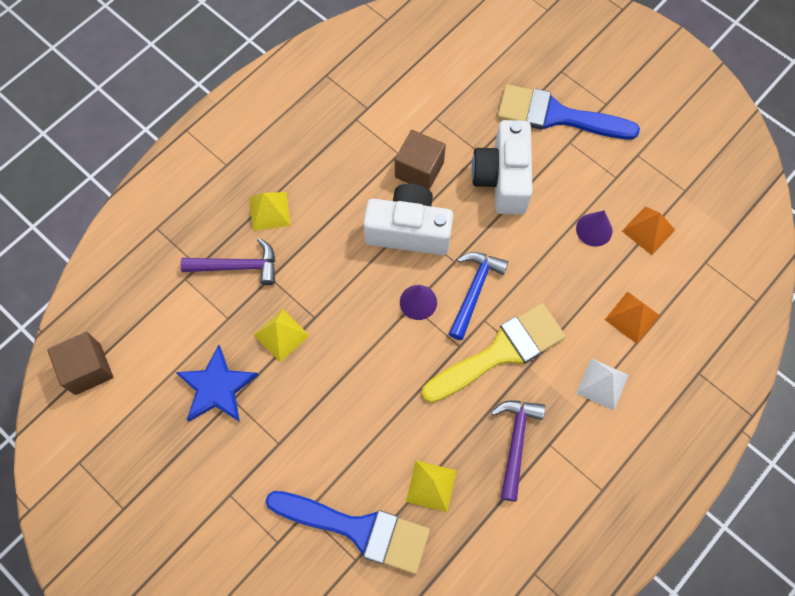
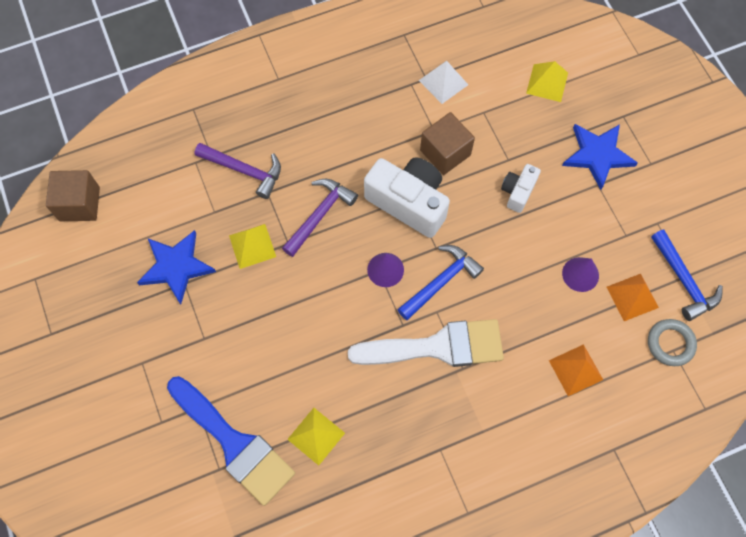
camera: 25 degrees right, 0 degrees up
yellow pyramid [249,192,291,231] -> yellow pyramid moved to [526,61,568,102]
yellow brush [422,303,566,403] -> white brush [348,319,504,367]
white camera [471,120,533,215] -> white camera [501,164,541,213], size x0.53
purple hammer [491,401,545,502] -> purple hammer moved to [282,179,358,257]
blue brush [498,84,640,139] -> blue star [562,124,638,190]
white pyramid [576,358,629,411] -> white pyramid moved to [419,61,468,104]
none -> grey ring [648,319,697,366]
none -> blue hammer [651,229,723,321]

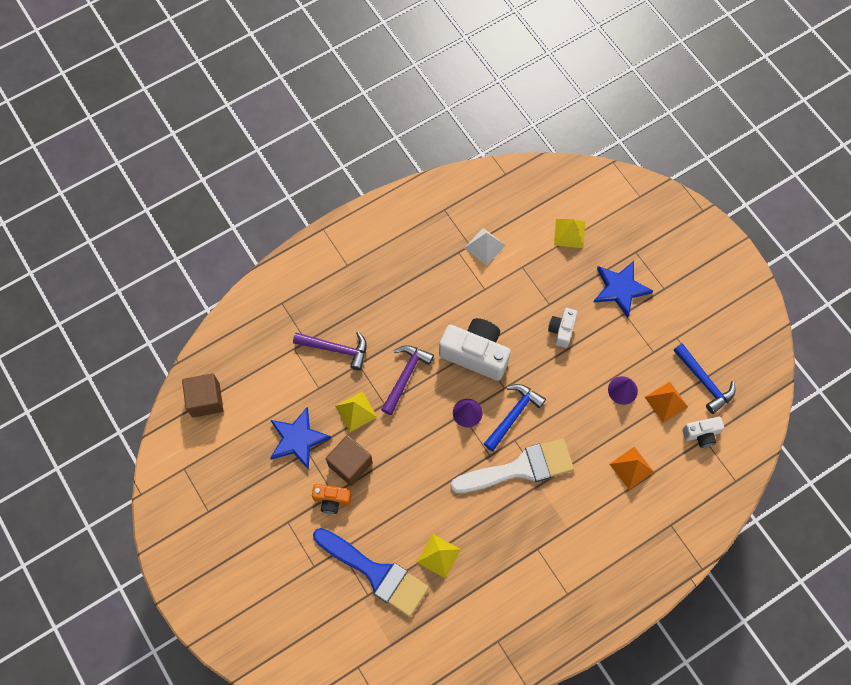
camera: 10 degrees left, 0 degrees up
brown cube [420,112,475,175] -> brown cube moved to [326,435,373,486]
grey ring [648,319,697,366] -> white camera [682,417,724,447]
none -> orange camera [312,484,352,514]

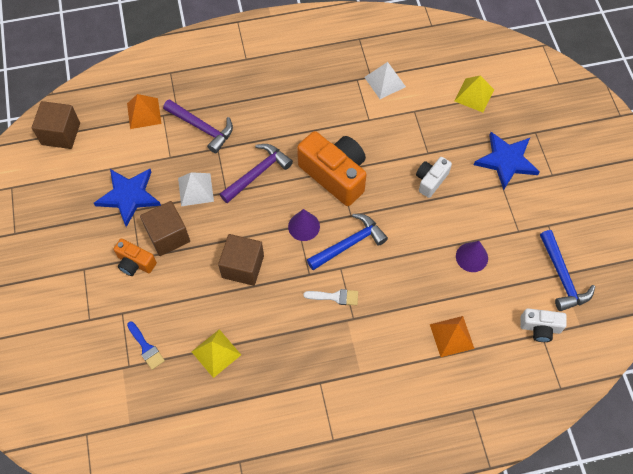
camera: 20 degrees right, 5 degrees down
blue brush [313,528,429,617] -> blue brush [127,322,165,370], size x0.41
yellow pyramid [335,391,377,432] -> white pyramid [178,172,214,206]
white camera [439,318,511,381] -> orange camera [297,131,367,206]
white brush [450,439,574,493] -> white brush [303,289,358,305], size x0.41
orange pyramid [645,382,688,422] -> orange pyramid moved to [127,94,162,129]
none -> brown cube [218,234,264,286]

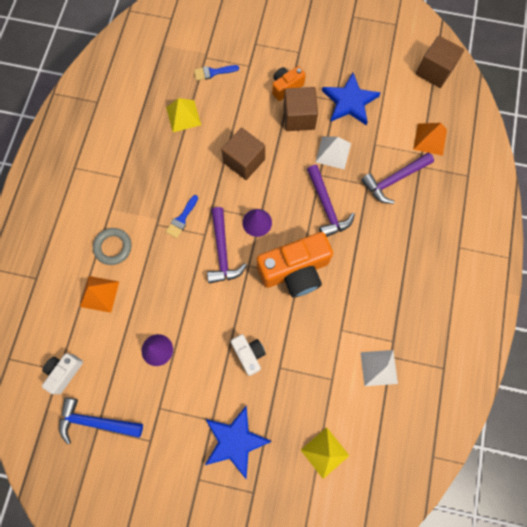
camera: 115 degrees right, 10 degrees up
white brush [303,289,358,305] -> blue brush [166,195,198,238]
blue hammer [307,214,388,270] -> purple hammer [207,207,247,284]
none -> grey ring [93,228,132,265]

